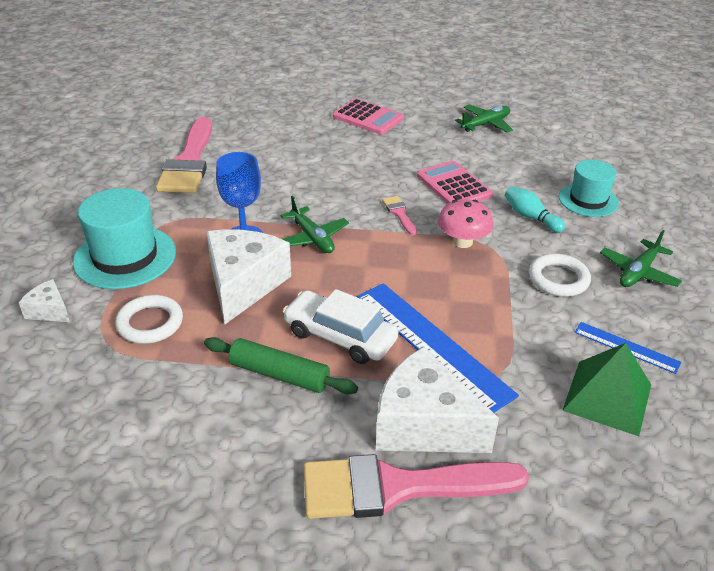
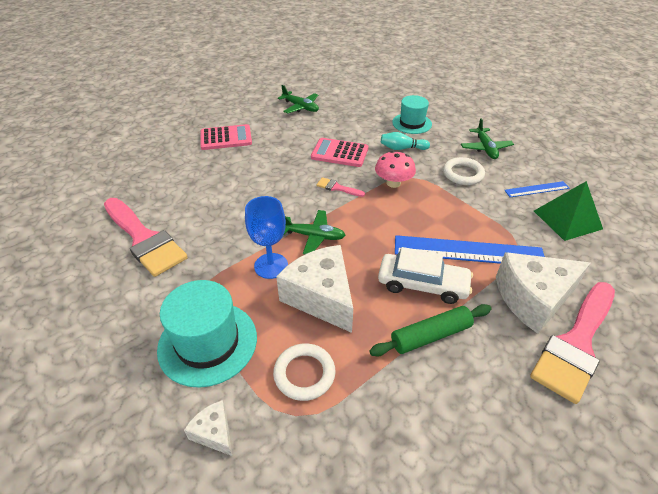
camera: 45 degrees left, 5 degrees up
white cheese [19,279,70,322] -> white cheese turned 60 degrees clockwise [184,400,232,456]
white car [283,289,399,364] -> white car turned 150 degrees counterclockwise [378,247,473,304]
green plane [455,104,513,133] -> green plane turned 120 degrees clockwise [278,85,319,114]

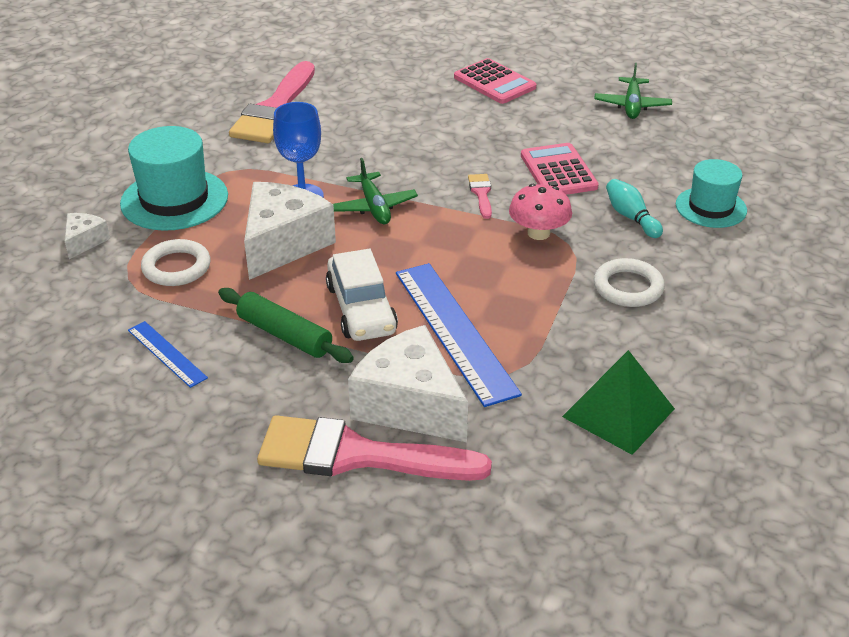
camera: 60 degrees right, 5 degrees down
green plane [461,118,514,159] -> none
blue ruler [504,181,570,197] -> blue ruler moved to [128,321,208,388]

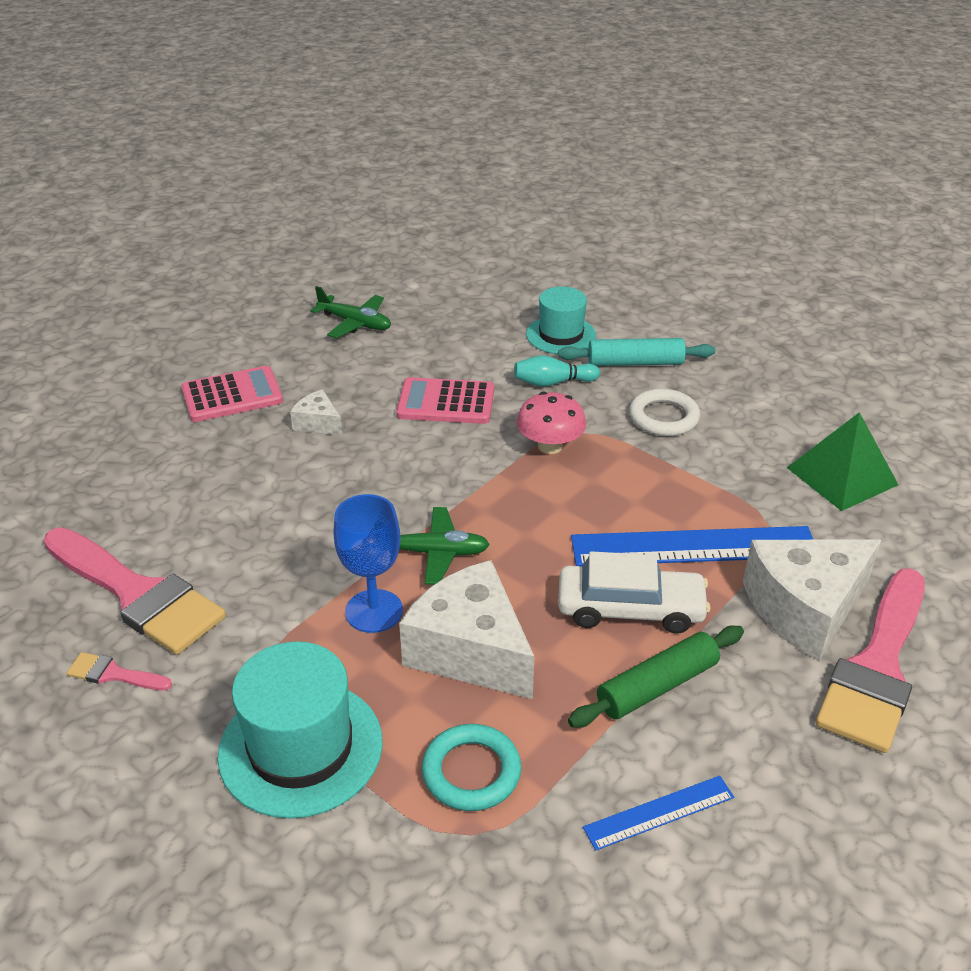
camera: 70 degrees left, 0 degrees up
white cheese [65,213,110,259] -> white cheese moved to [290,389,342,436]
white ring [141,239,210,286] -> turquoise ring [422,724,521,811]
pink brush [468,174,492,219] -> pink brush moved to [67,652,172,691]
none -> turquoise rolling pin [558,338,715,366]

